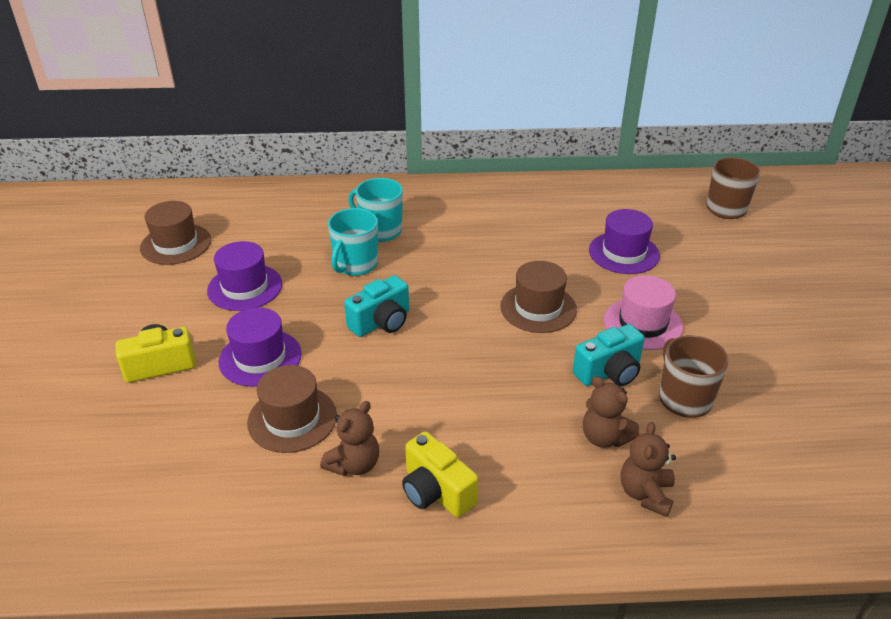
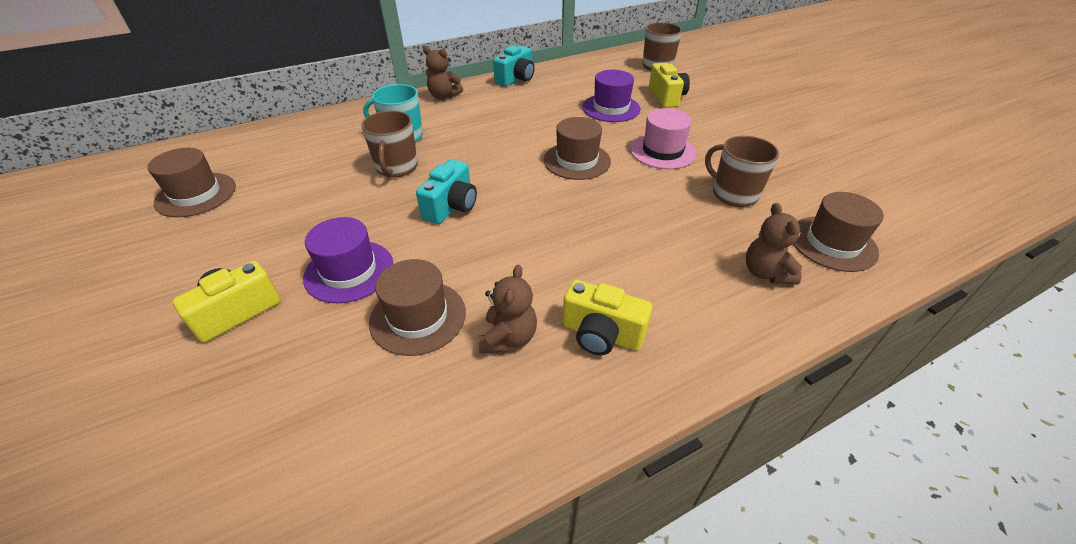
camera: 25 degrees left, 5 degrees up
purple hat [207,241,282,311] -> none
turquoise mug [328,208,378,276] -> brown mug [361,111,418,178]
turquoise camera [573,324,645,386] -> turquoise camera moved to [493,45,535,87]
brown teddy bear [583,376,639,448] -> brown teddy bear moved to [423,46,463,99]
none -> yellow camera [649,63,690,108]
none -> brown hat [793,192,884,272]

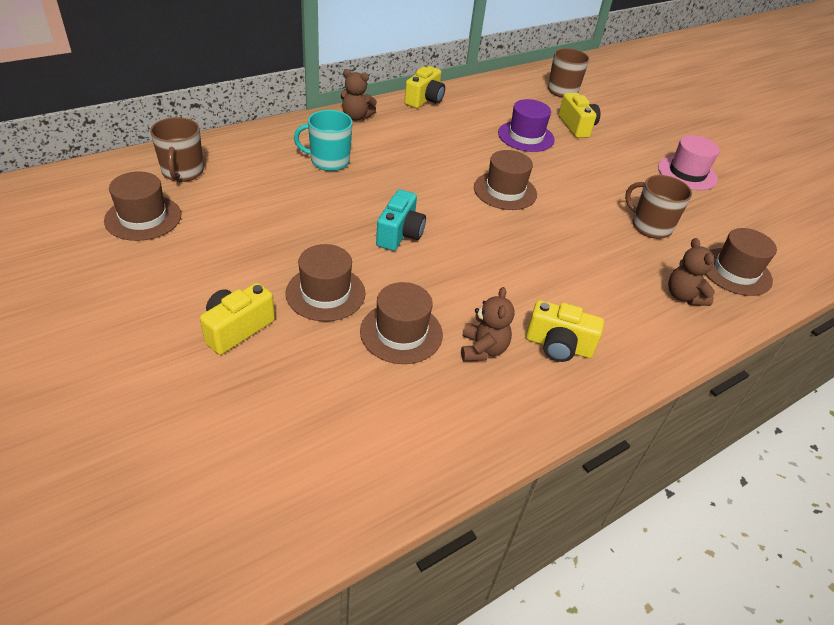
camera: 10 degrees left, 0 degrees up
purple hat [303,217,393,303] -> brown hat [285,244,366,322]
brown mug [361,111,418,178] -> brown mug moved to [150,117,204,182]
turquoise camera [493,45,535,87] -> yellow camera [404,66,445,108]
pink hat [630,108,697,169] -> pink hat moved to [658,135,720,190]

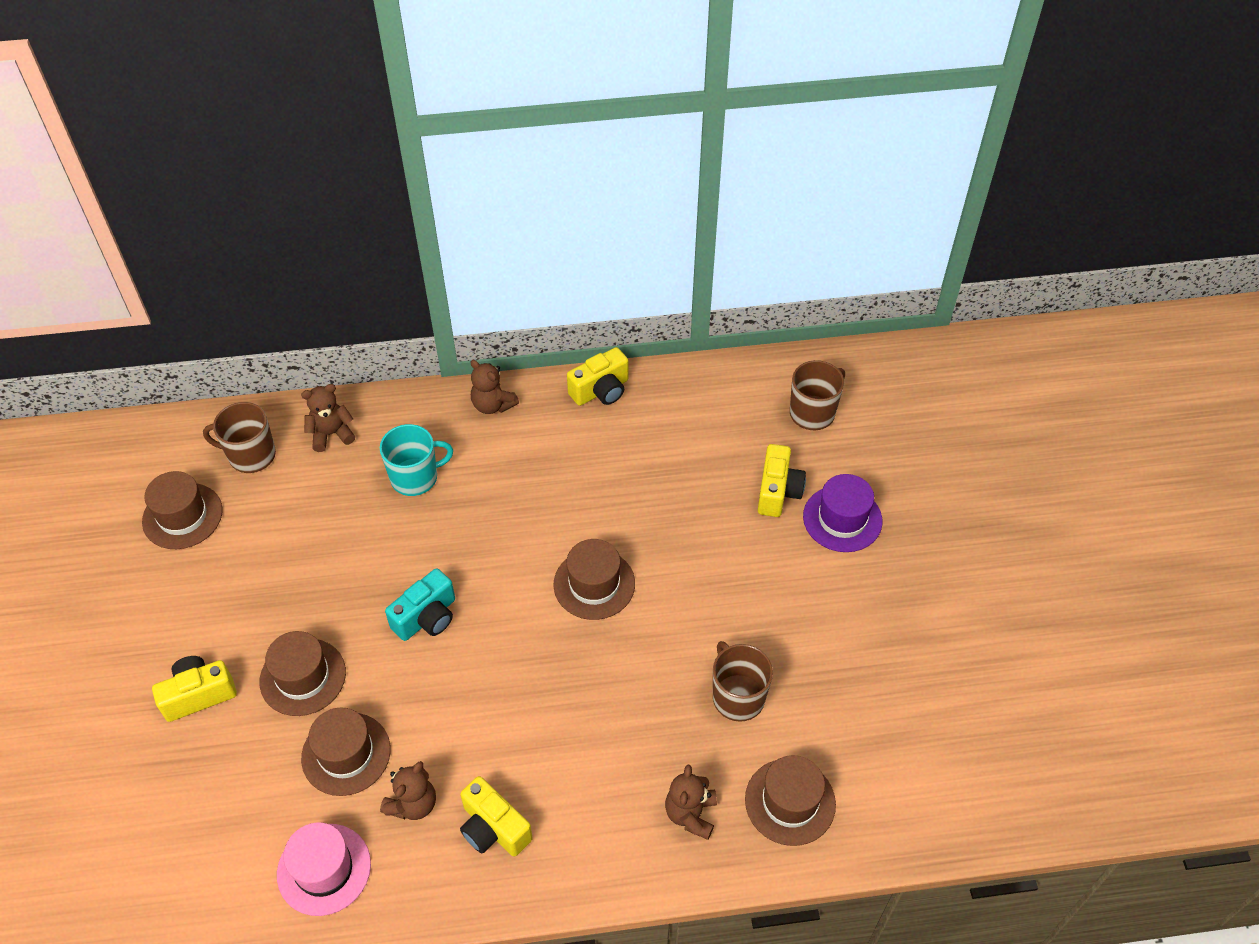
camera: 30 degrees right, 10 degrees up
brown mug [150,117,204,182] -> brown mug turned 75 degrees clockwise [203,402,276,473]
turquoise mug [294,110,353,171] -> turquoise mug turned 135 degrees clockwise [380,424,453,496]
purple hat [498,99,555,152] -> purple hat moved to [803,474,882,552]
pink hat [658,135,720,190] -> pink hat moved to [277,822,371,916]
none -> brown teddy bear [301,384,355,452]

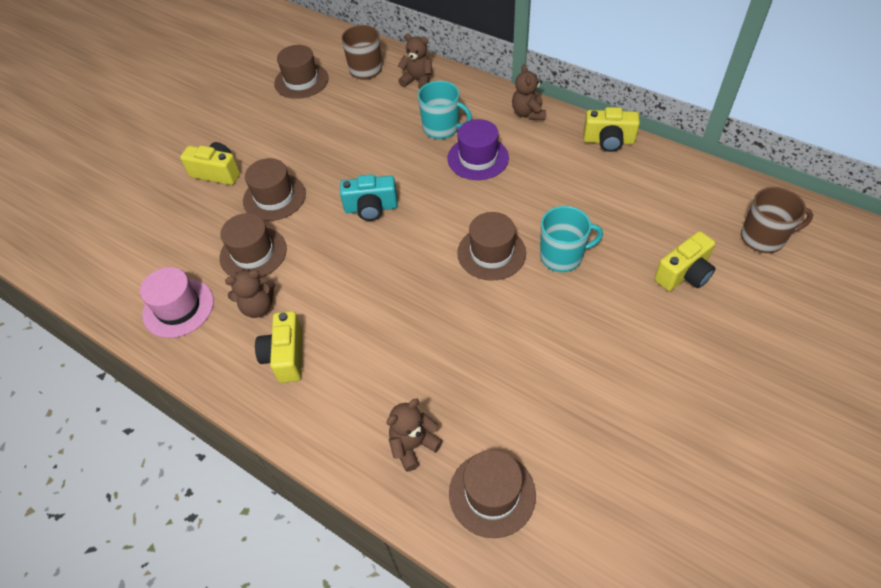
camera: 45 degrees right, 0 degrees up
brown mug [713,641,773,722] -> none
purple hat [803,474,882,552] -> purple hat moved to [447,119,509,180]
none -> turquoise mug [540,206,603,272]

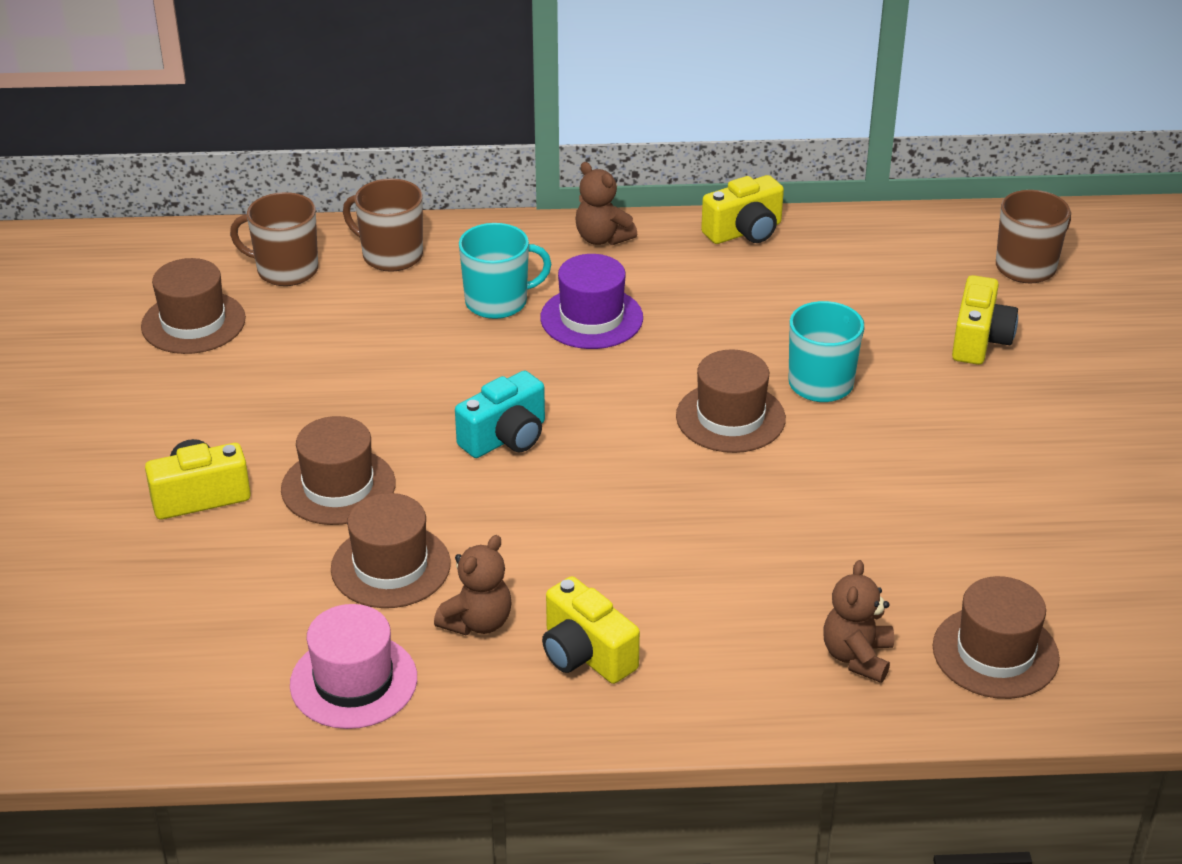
camera: 40 degrees left, 15 degrees down
brown teddy bear [398,34,432,90] -> brown mug [343,178,423,272]

